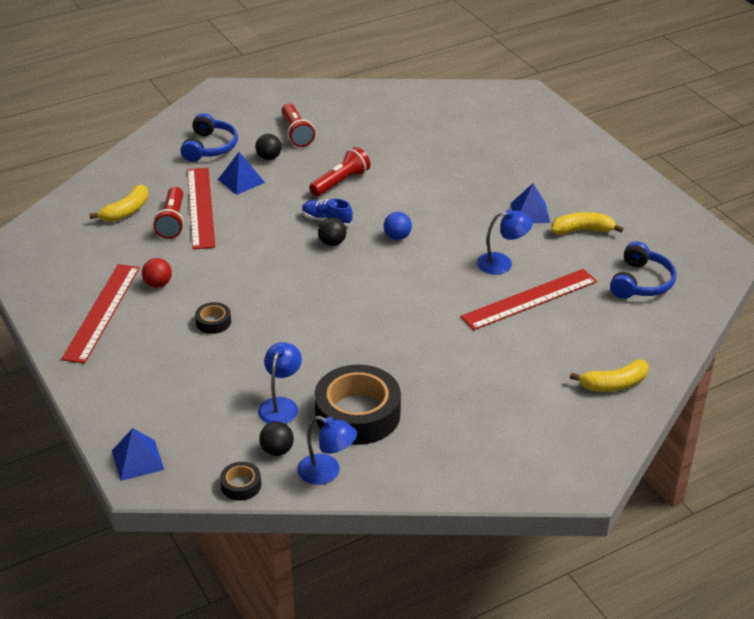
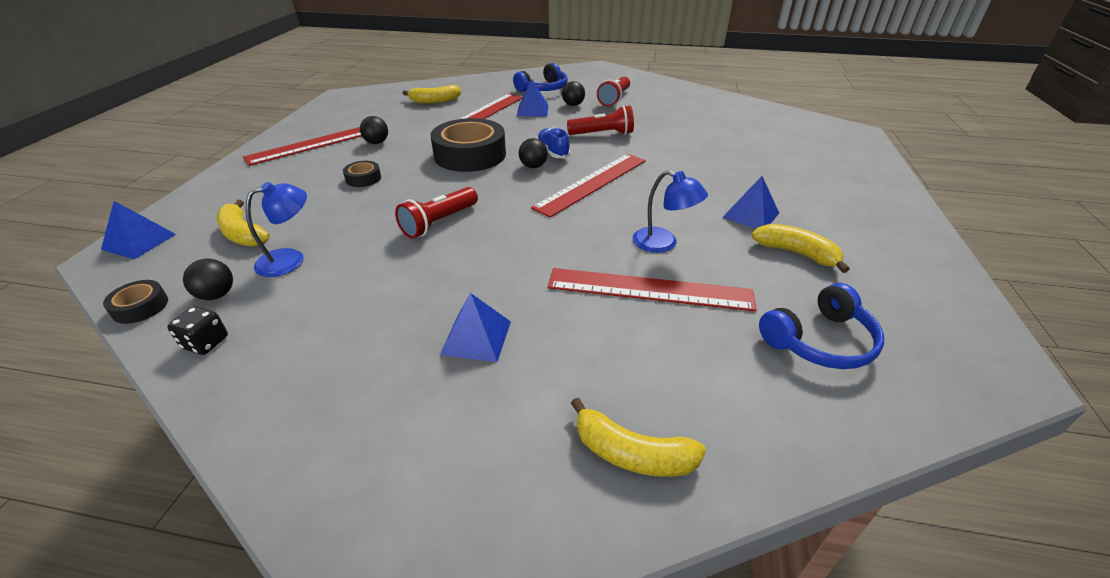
camera: 40 degrees right, 0 degrees up
red ball [142,258,172,288] -> black ball [360,116,388,144]
red flashlight [153,187,184,239] -> red flashlight moved to [395,187,478,239]
blue lamp [297,416,357,485] -> black dice [167,307,228,355]
black tape [314,364,401,445] -> black tape moved to [431,118,506,172]
blue ball [384,212,412,240] -> red ruler [531,154,646,218]
none -> yellow banana [217,200,270,247]
none -> blue pyramid [440,293,511,362]

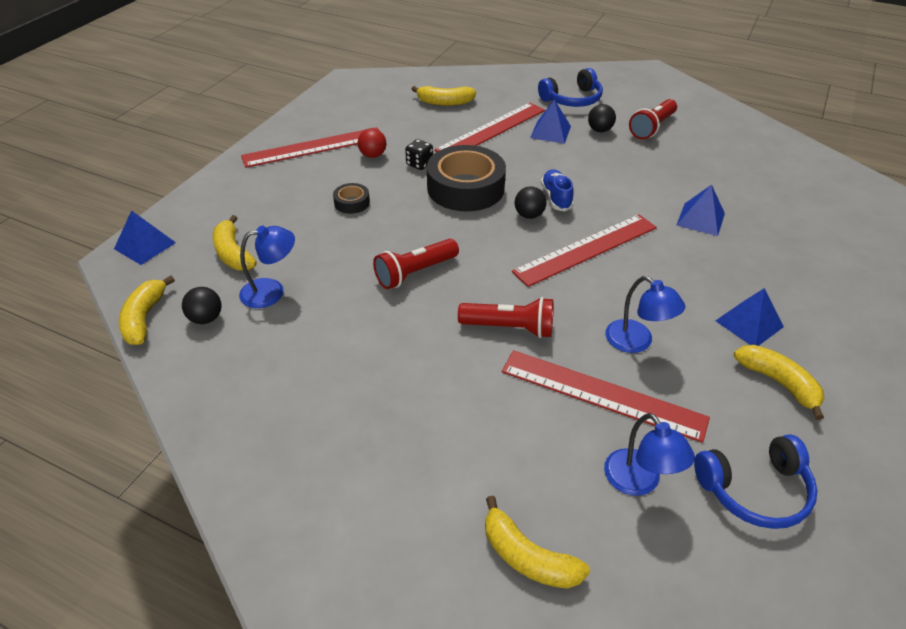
camera: 15 degrees right, 5 degrees up
black tape [103,280,168,324] -> yellow banana [119,275,175,345]
black dice [167,307,228,355] -> black dice moved to [405,139,433,170]
black ball [360,116,388,144] -> red ball [358,128,386,158]
blue pyramid [440,293,511,362] -> blue pyramid moved to [676,185,725,236]
red flashlight [567,105,634,135] -> red flashlight moved to [458,297,553,338]
none -> blue lamp [604,413,695,496]

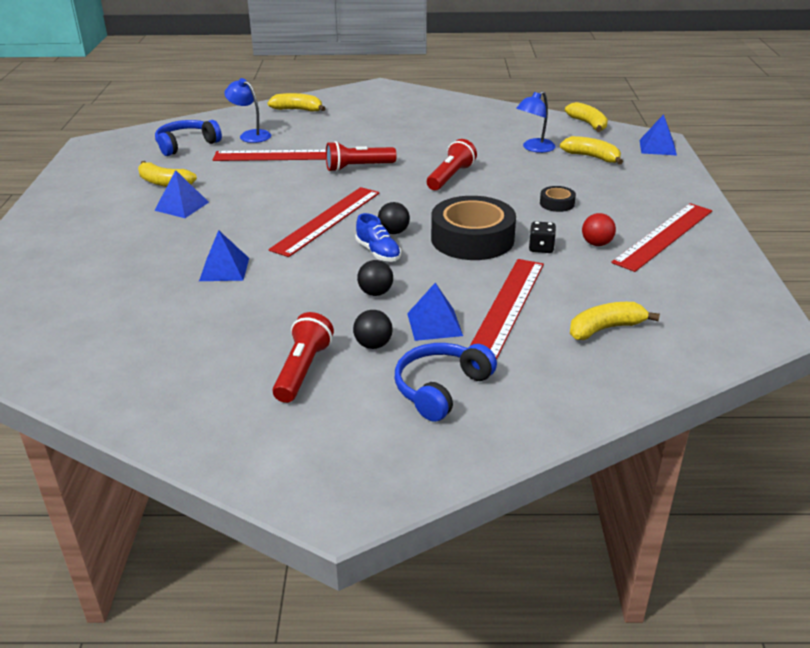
camera: 155 degrees right, 10 degrees down
black ball [182,287,222,324] -> black ball moved to [357,260,393,296]
blue lamp [605,276,685,353] -> none

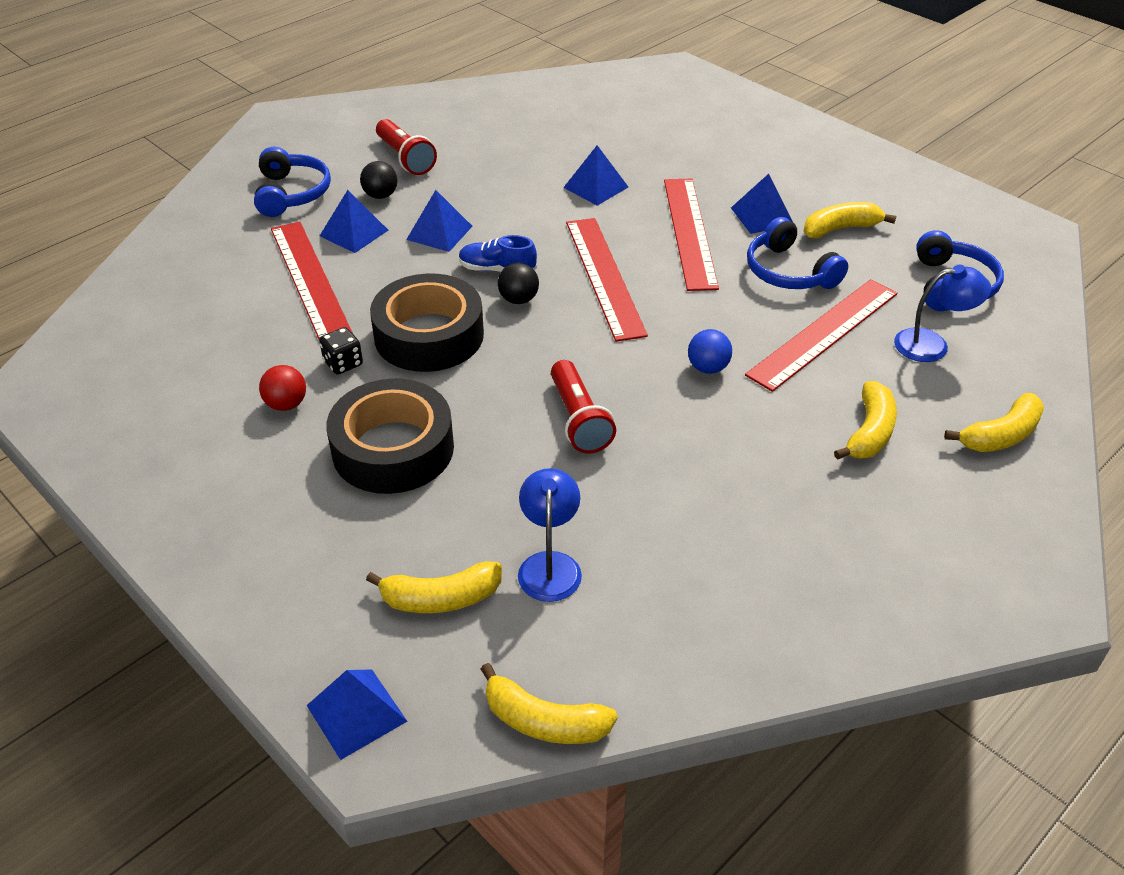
camera: 135 degrees right, 10 degrees up
red flashlight [326,141,397,172] -> blue ball [688,329,732,374]
black ball [357,260,393,296] -> blue pyramid [406,190,472,252]
black tape [540,186,576,212] -> black tape [326,379,454,494], size x2.25
yellow banana [570,302,660,340] -> yellow banana moved to [834,381,897,460]
red ruler [611,203,712,272] -> red ruler moved to [664,179,719,291]
none -> blue headphones [747,217,848,289]

